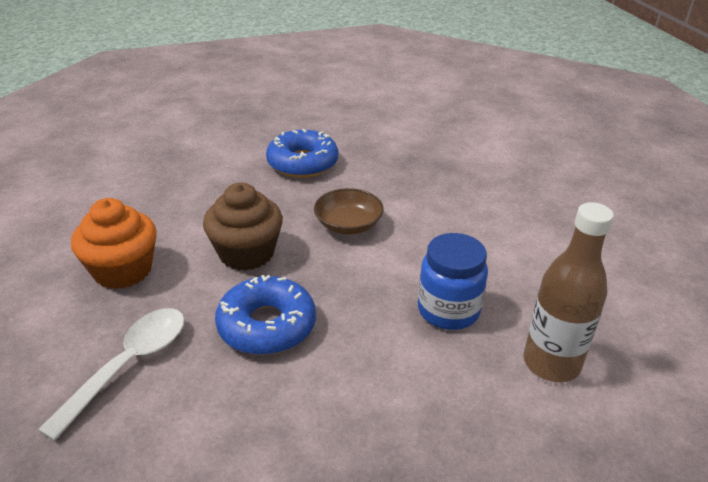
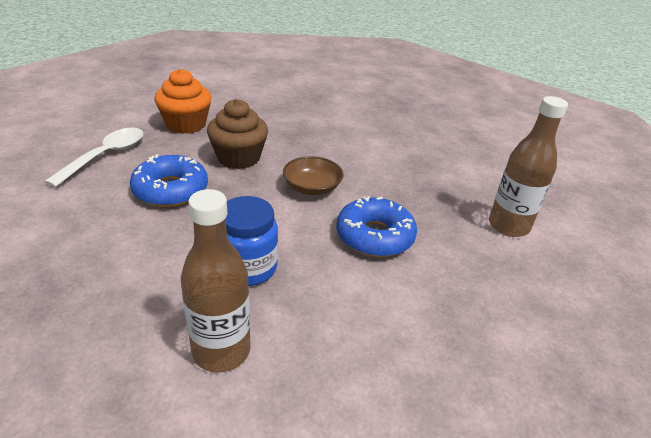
camera: 55 degrees right, 0 degrees up
white spoon [38,308,185,441] -> white spoon turned 60 degrees counterclockwise [44,128,143,187]
blue donut [266,129,338,178] -> blue donut moved to [336,196,417,257]
none -> brown bottle [489,96,568,237]

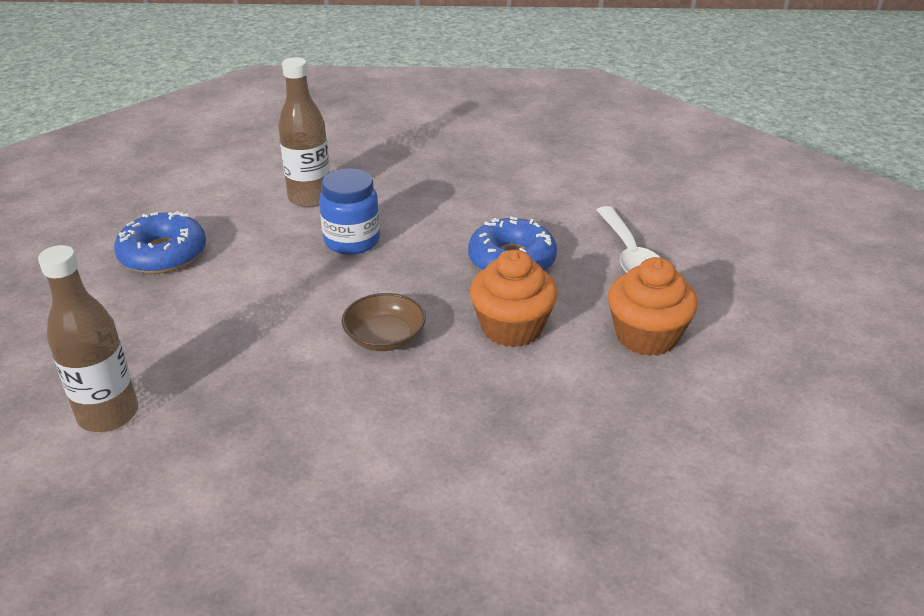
camera: 145 degrees right, 0 degrees up
brown cupcake [207,99,268,169] -> orange cupcake [470,250,558,347]
blue donut [336,196,417,257] -> blue donut moved to [114,211,206,274]

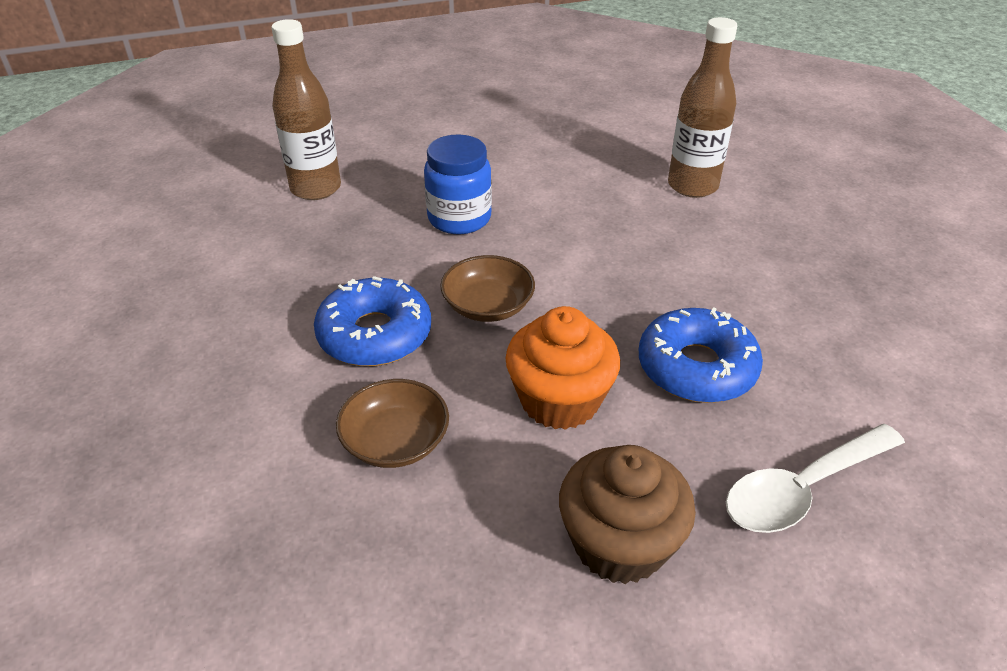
camera: 70 degrees right, 5 degrees up
blue donut [114,211,206,274] -> blue donut moved to [314,276,431,366]
blue jar [319,168,380,255] -> blue jar moved to [424,134,492,234]
orange cupcake [608,257,698,356] -> brown cupcake [559,445,696,584]
none -> brown bowl [336,379,449,468]

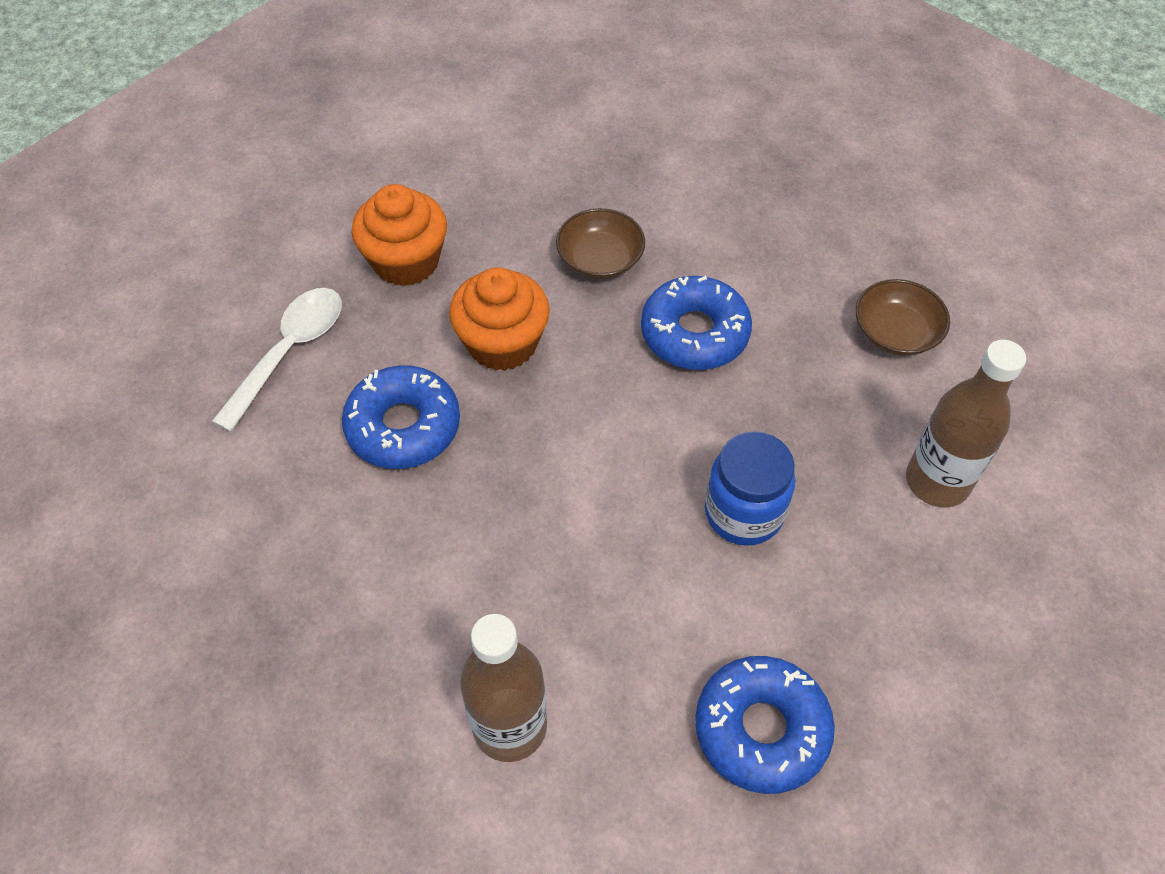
camera: 150 degrees right, 15 degrees up
brown bowl [440,255,535,322] -> brown bowl moved to [855,279,950,356]
brown cupcake [559,445,696,584] -> orange cupcake [352,184,447,286]
none -> blue donut [695,656,835,794]

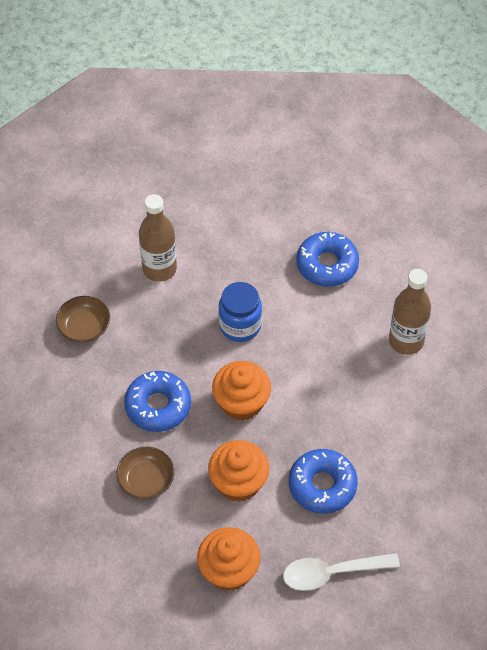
camera: 130 degrees left, 0 degrees up
none -> orange cupcake [212,361,271,421]

